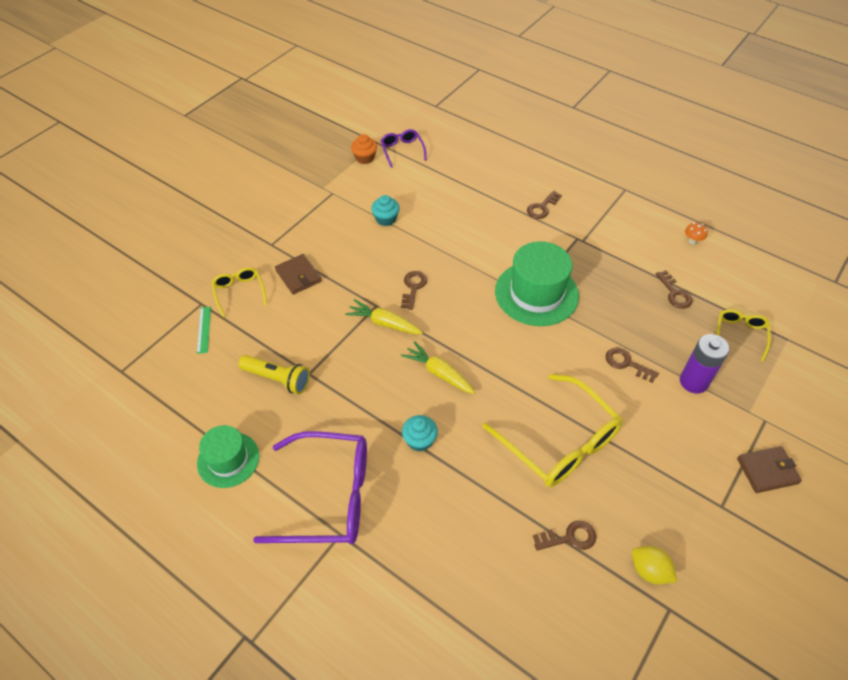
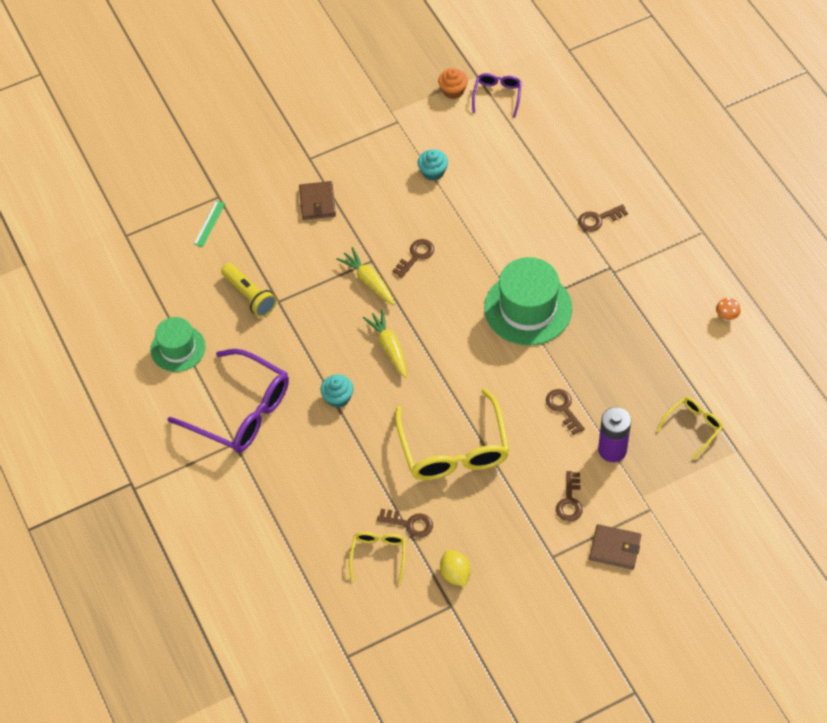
camera: 30 degrees right, 5 degrees up
yellow glasses [212,267,267,317] -> yellow glasses moved to [349,532,406,585]
brown key [656,270,693,309] -> brown key moved to [556,471,583,522]

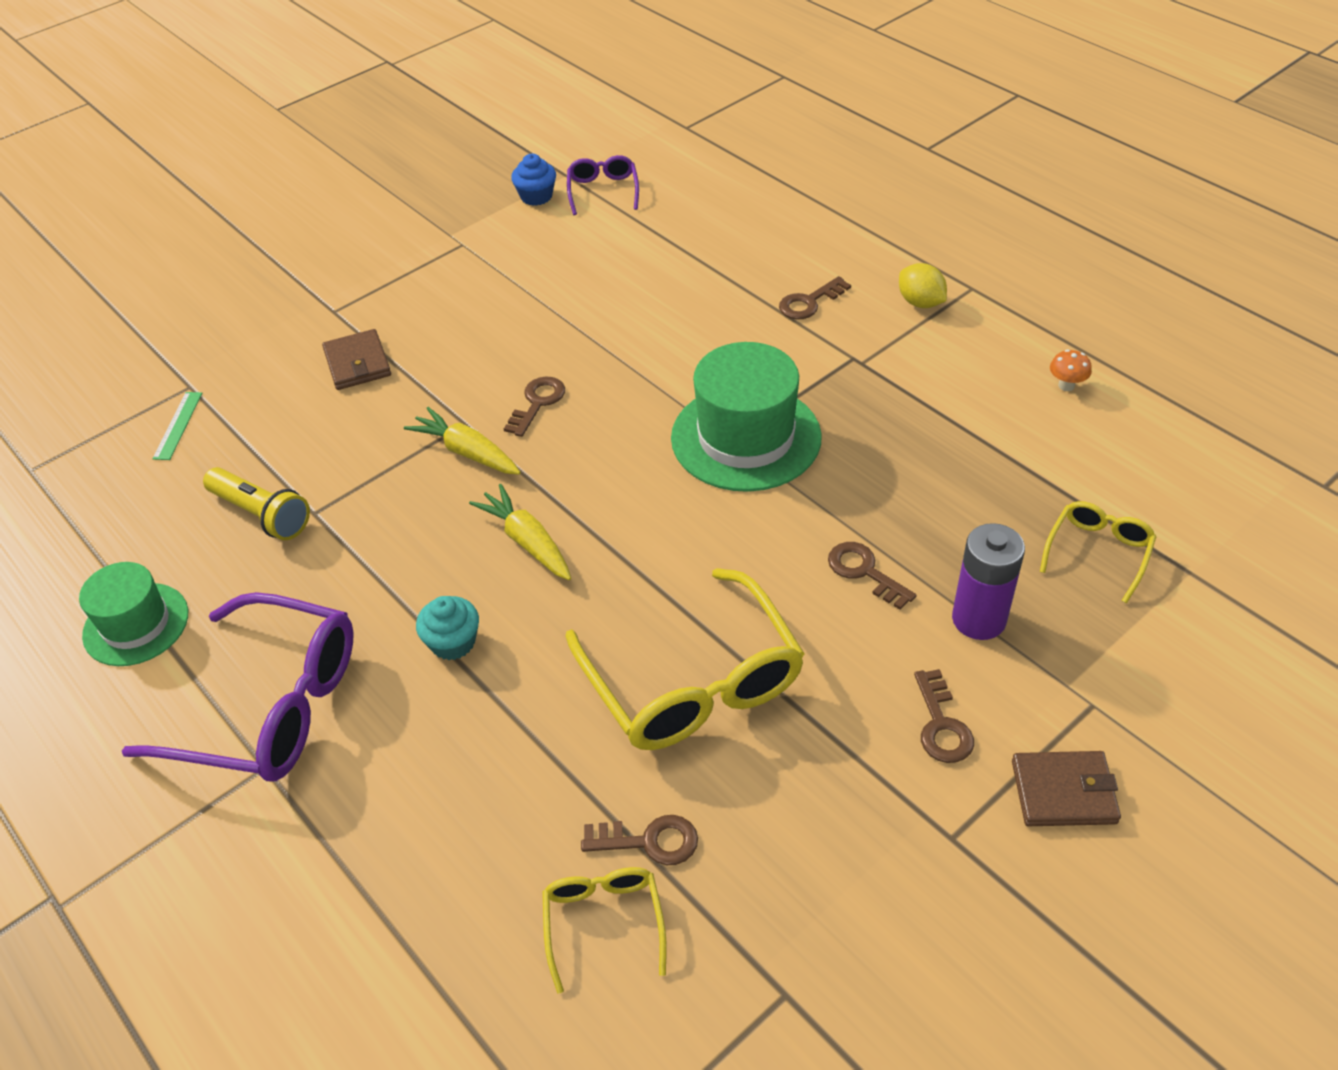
camera: 15 degrees left, 10 degrees down
turquoise cupcake [418,149,448,181] -> none
orange cupcake [438,68,468,99] -> blue cupcake [511,154,556,206]
yellow lemon [440,550,471,587] -> yellow lemon moved to [899,263,947,308]

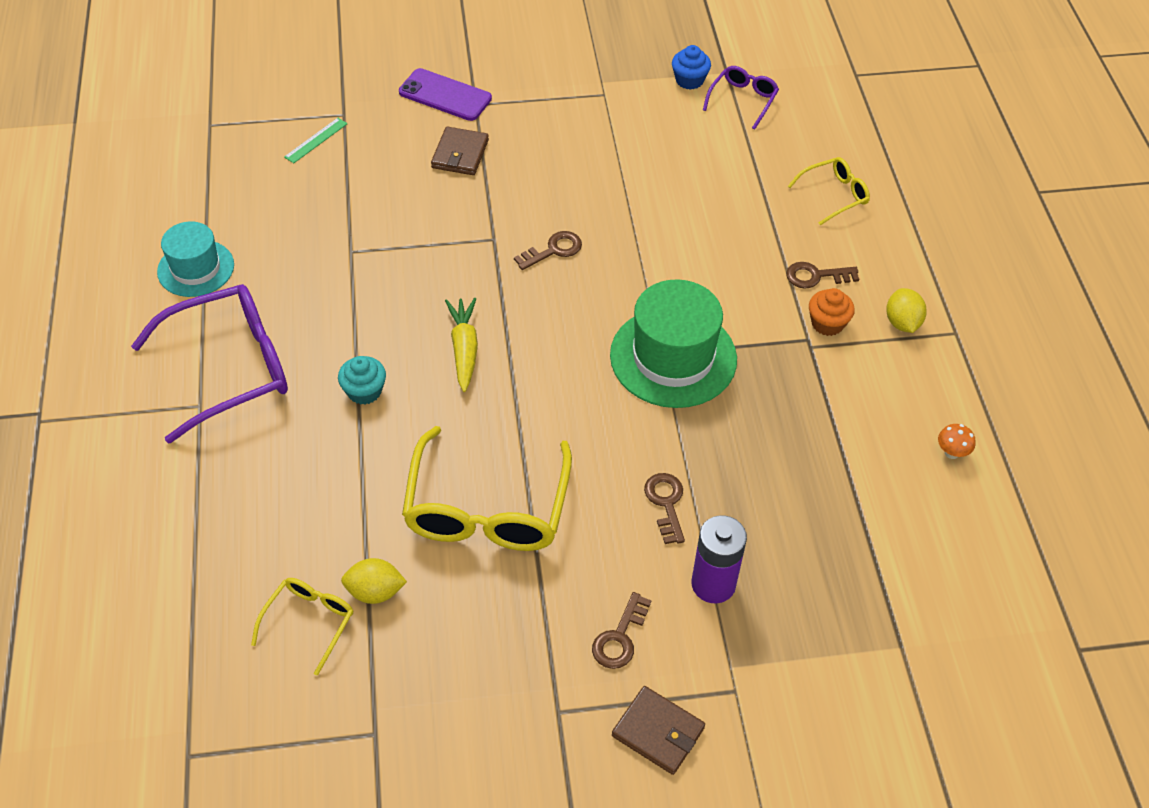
camera: 30 degrees right, 5 degrees up
green hat [79,562,188,666] -> turquoise hat [157,221,234,297]
purple glasses [122,592,353,782] -> purple glasses turned 75 degrees counterclockwise [131,284,288,444]
yellow flashlight [203,467,310,540] -> none
yellow carrot [404,407,521,475] -> none
brown key [581,815,698,865] -> yellow lemon [341,558,407,604]
yellow glasses [1040,501,1156,603] -> yellow glasses moved to [788,157,870,225]
none -> purple phone [399,68,492,121]
none -> orange cupcake [809,288,855,336]

